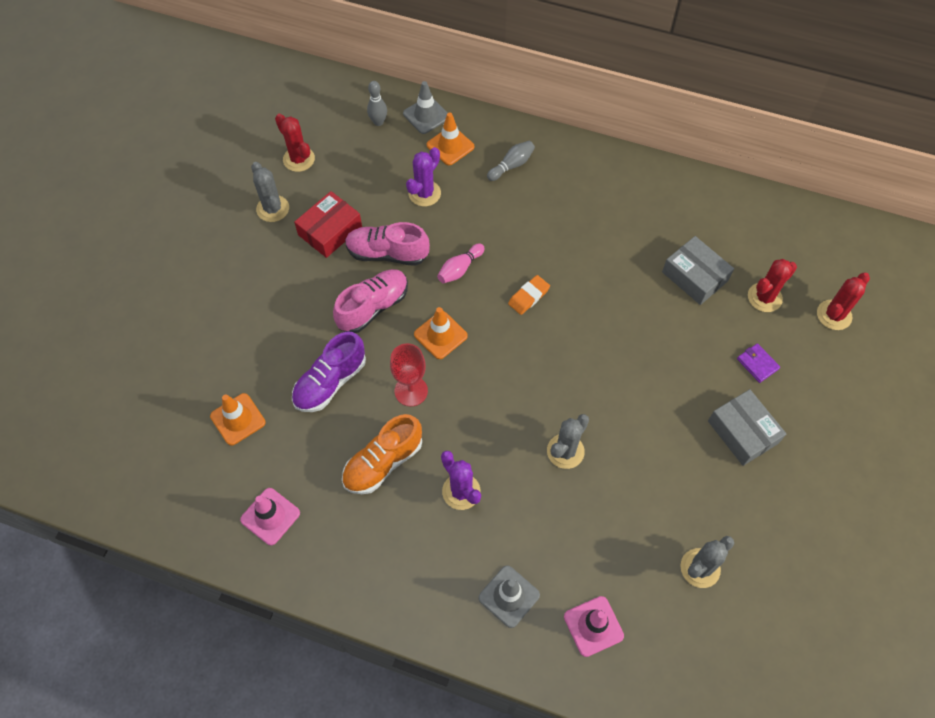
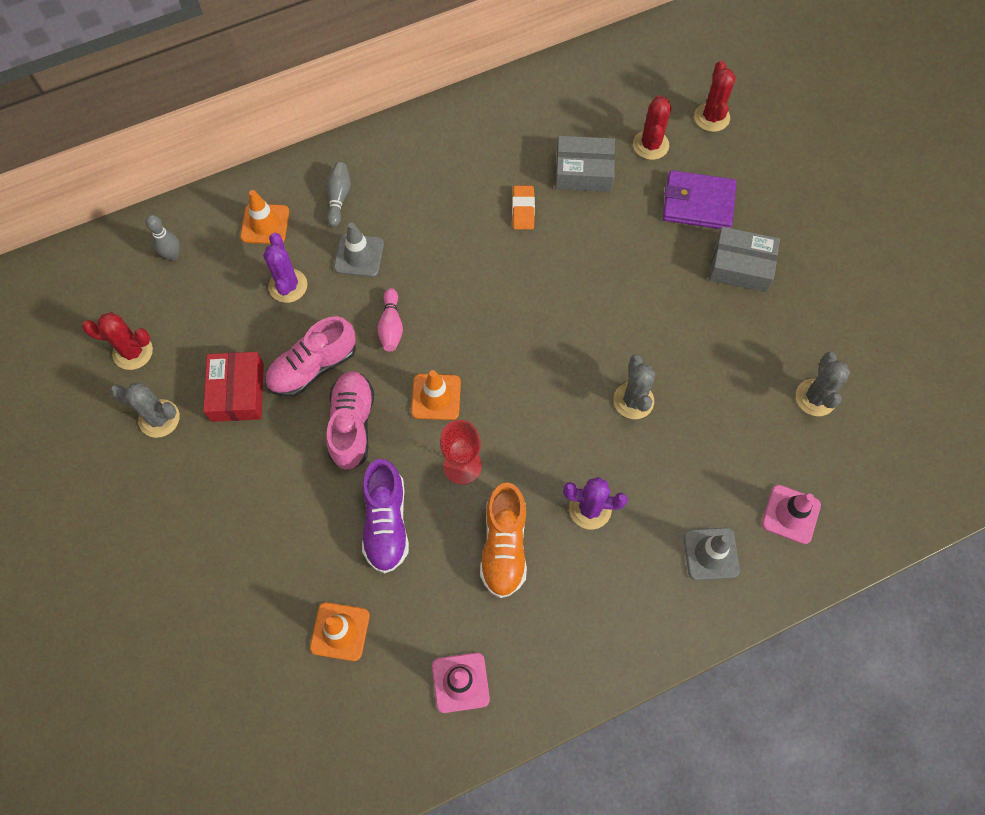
camera: 45 degrees left, 5 degrees up
grey traffic cone [403,81,448,134] -> grey traffic cone moved to [334,223,384,277]
orange eraser [508,275,550,315] -> orange eraser moved to [512,186,535,230]
purple wallet [737,343,780,383] -> purple wallet [663,170,736,229], size x1.94

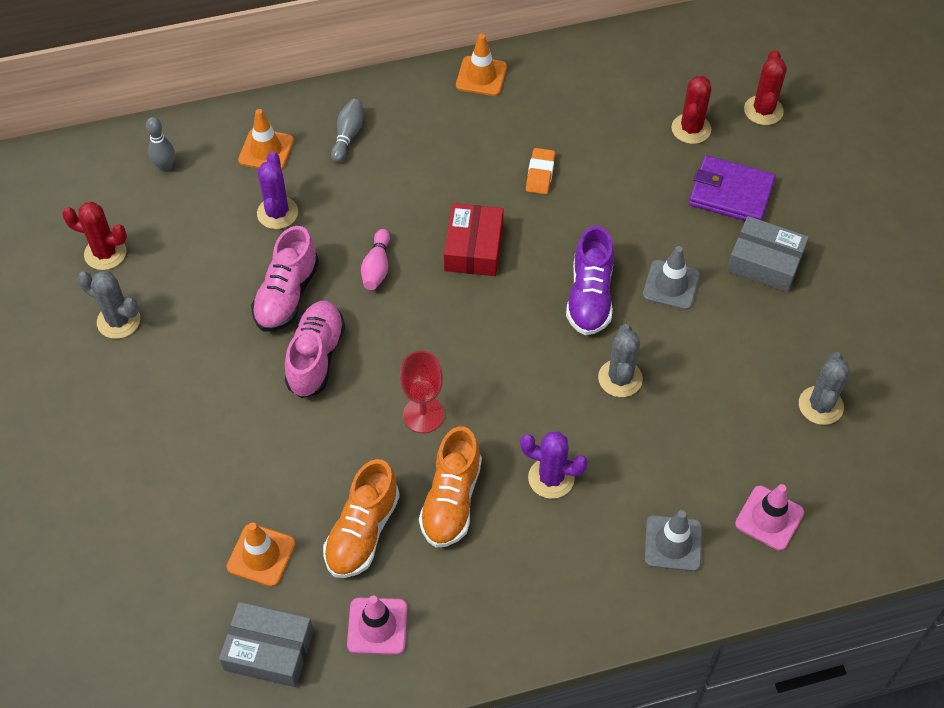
camera: 10 degrees right, 10 degrees down
red box [203,352,264,422] -> red box moved to [444,203,504,276]
pink shoe [265,316,356,397] -> pink shoe turned 45 degrees counterclockwise [251,226,319,332]
grey traffic cone [334,223,384,277] -> grey traffic cone moved to [643,246,700,310]
purple shoe [362,459,409,574] -> purple shoe moved to [566,226,614,335]
orange traffic cone [411,370,461,420] -> orange traffic cone moved to [456,34,507,96]
grey box [555,136,615,192] -> grey box moved to [219,602,314,687]
none -> orange shoe [323,459,400,578]

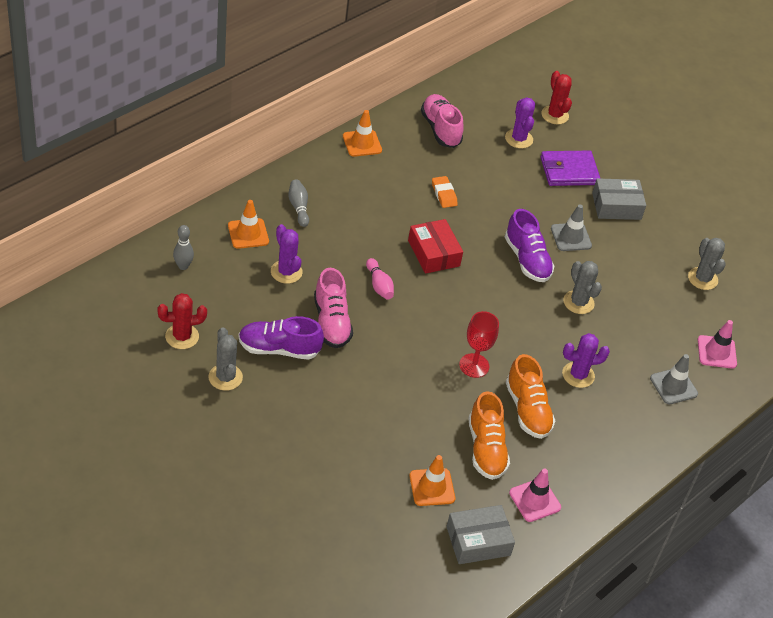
camera: 35 degrees left, 10 degrees down
grey cactus [77,271,140,339] -> grey cactus turned 75 degrees clockwise [208,327,243,391]
pink shoe [285,301,345,398] -> pink shoe moved to [421,94,464,148]
red cactus [671,76,711,144] -> purple cactus [505,97,535,149]
none -> purple shoe [238,316,324,360]

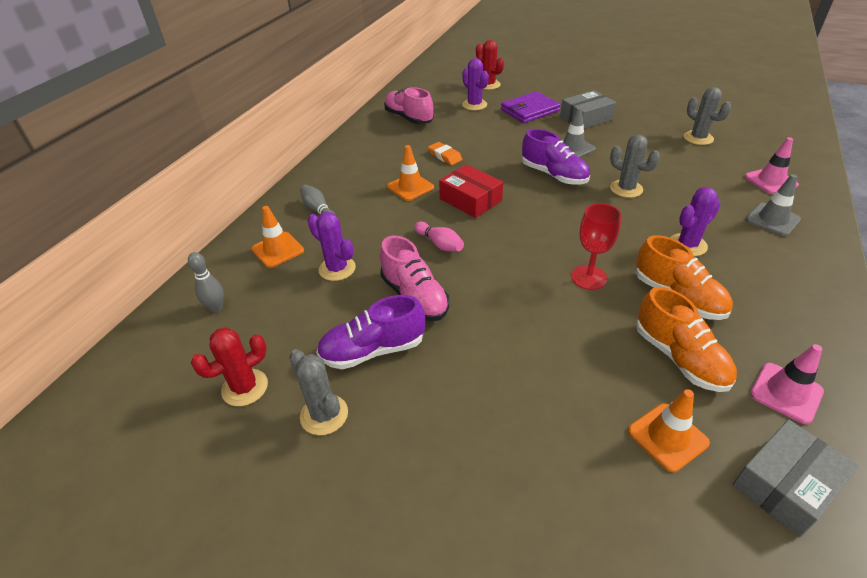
camera: 15 degrees left, 5 degrees down
orange traffic cone [343,110,382,157] -> orange traffic cone moved to [387,145,434,201]

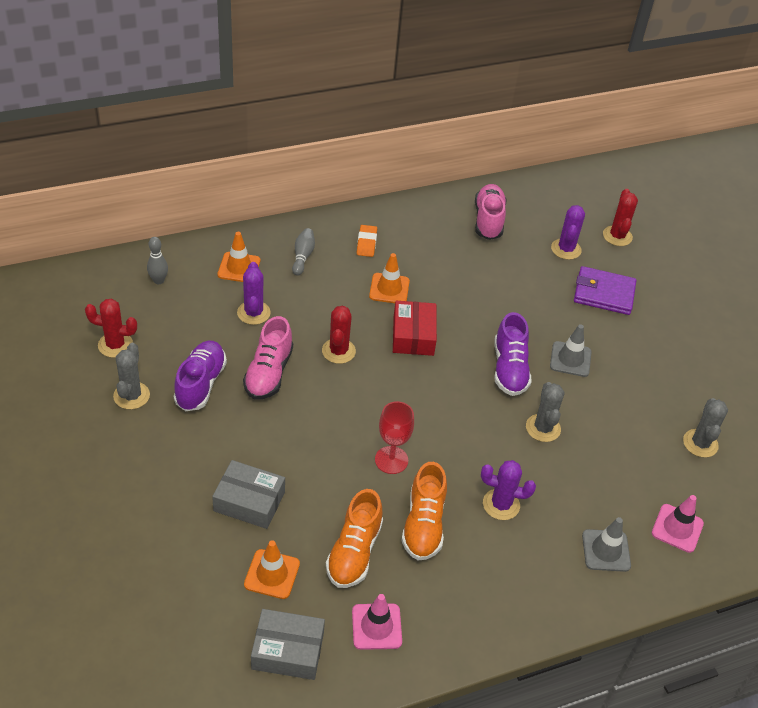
camera: 40 degrees right, 5 degrees up
purple shoe [316,295,425,369] -> purple shoe turned 75 degrees clockwise [174,341,227,411]
pink bowling pin [414,222,464,251] -> red cactus [322,306,356,364]
orange eraser [428,142,462,165] -> orange eraser moved to [357,225,377,257]
grey box [560,90,616,129] -> grey box moved to [212,460,285,529]

